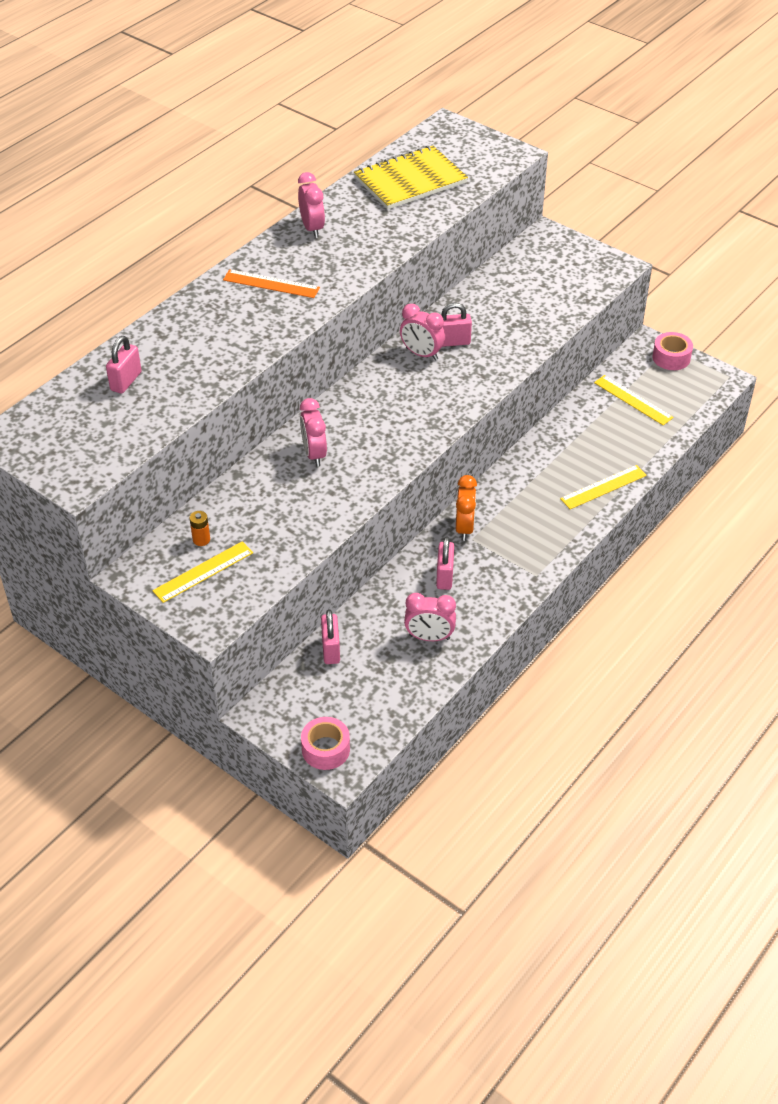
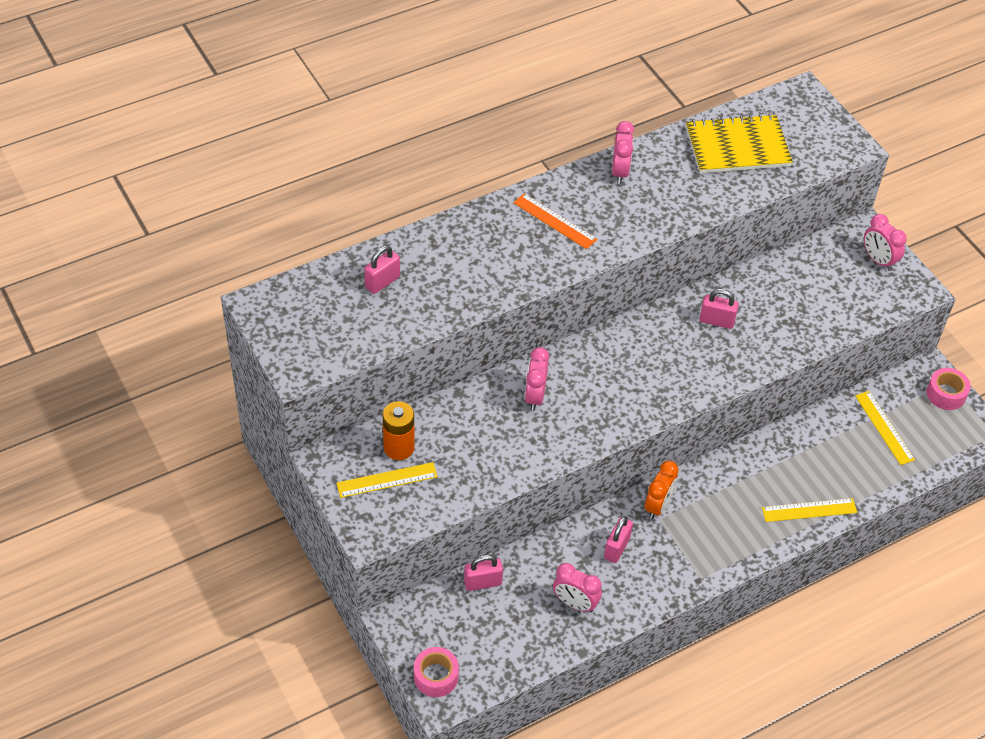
camera: 20 degrees right, 5 degrees up
orange battery [190,511,210,546] -> orange battery [382,401,415,460], size x1.89
pink padlock [321,609,340,664] -> pink padlock turned 60 degrees clockwise [464,555,503,591]
pink clock [400,304,445,360] -> pink clock moved to [864,214,907,271]

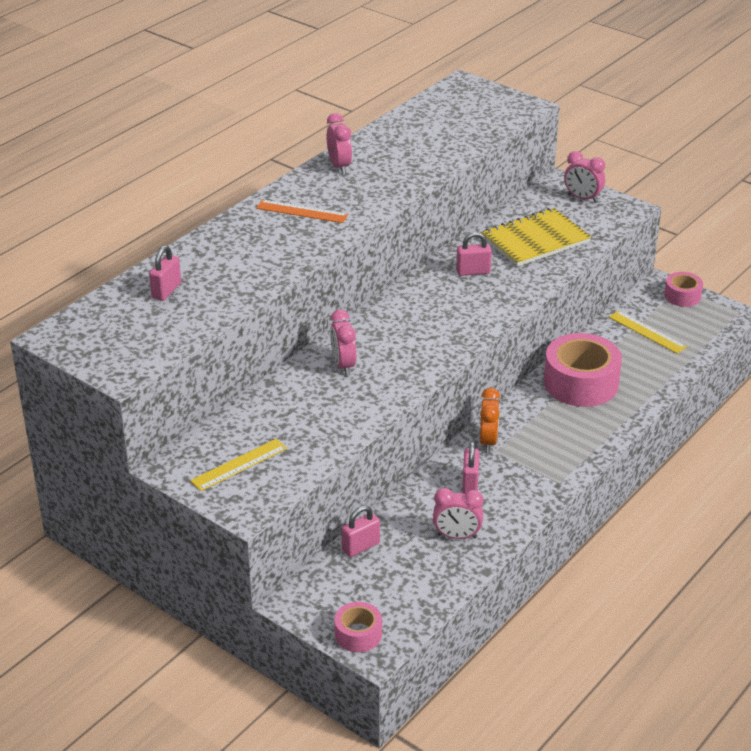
camera: 20 degrees left, 15 degrees down
orange battery [382,401,415,460] -> none
yellow notebook [686,114,793,173] -> yellow notebook moved to [481,208,591,267]
yellow ruler [762,498,857,522] -> none
none -> pink tape [544,333,622,407]

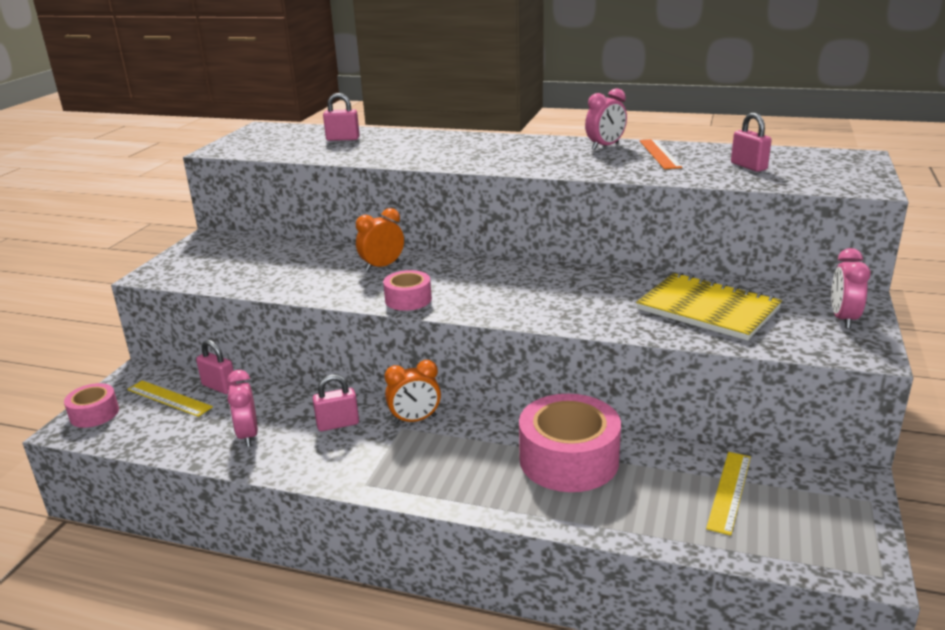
camera: 70 degrees right, 10 degrees down
yellow ruler [190,439,287,491] -> yellow ruler moved to [127,380,213,417]
orange ruler [256,200,348,223] -> orange ruler moved to [639,139,682,169]
pink clock [330,310,357,376] -> orange clock [356,208,404,271]
pink padlock [456,232,492,276] -> pink padlock moved to [731,113,772,172]
pink tape [664,272,703,307] -> pink tape moved to [383,270,432,311]

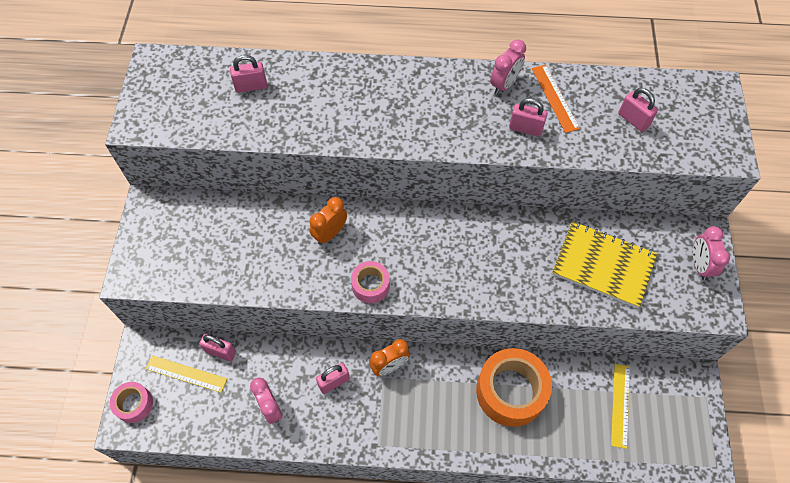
camera: 15 degrees left, 35 degrees up
pink tape [519,394,621,492] -> orange tape [476,348,552,427]
none -> pink padlock [509,98,548,137]

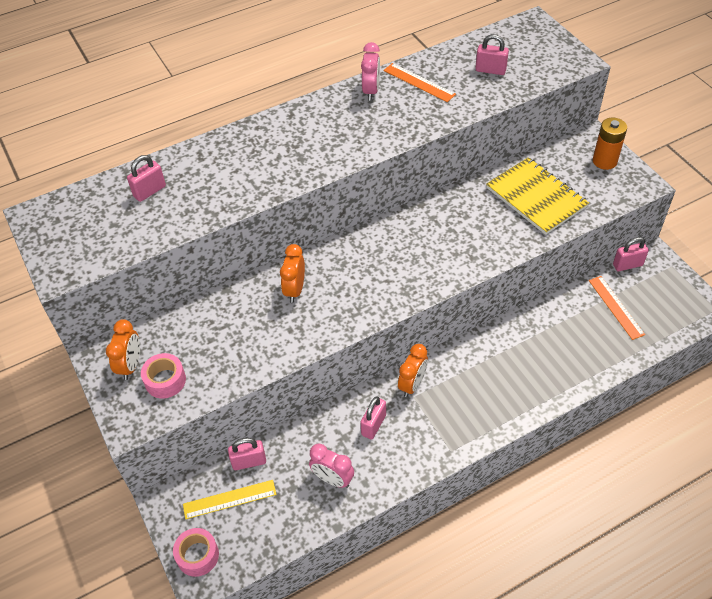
camera: 30 degrees left, 10 degrees down
pink tape [351,261,390,303] -> pink tape moved to [141,353,186,399]
orange tape [476,348,552,427] -> none
pink padlock [509,98,548,137] -> pink padlock moved to [613,237,649,271]
yellow notebook [552,221,657,308] -> yellow notebook turned 60 degrees clockwise [486,157,589,235]
yellow ruler [611,364,630,449] -> orange ruler [589,276,645,340]
pink clock [693,226,730,280] -> orange battery [593,118,627,170]
none -> orange clock [106,319,140,380]

